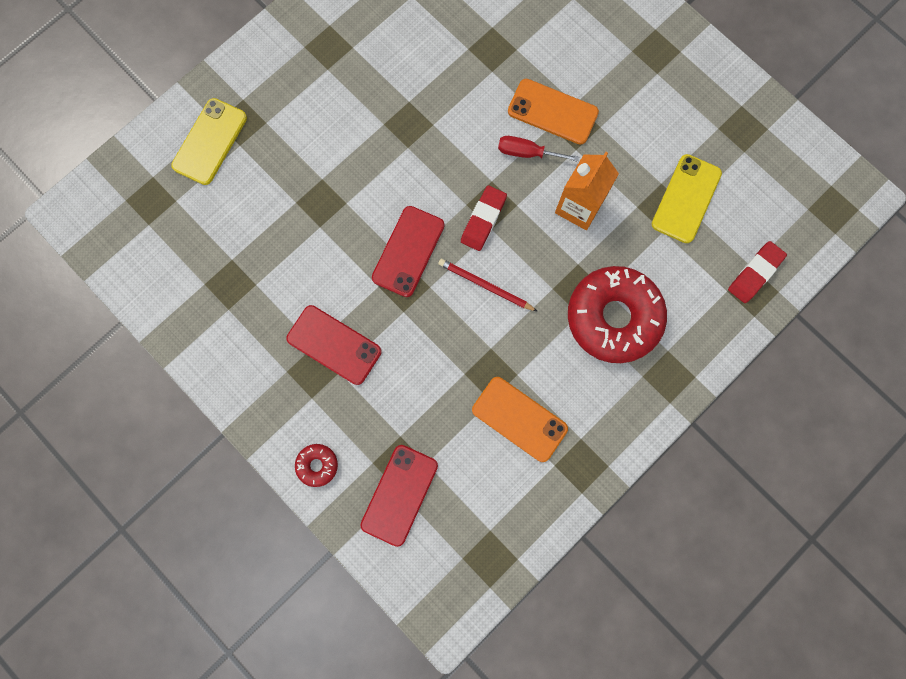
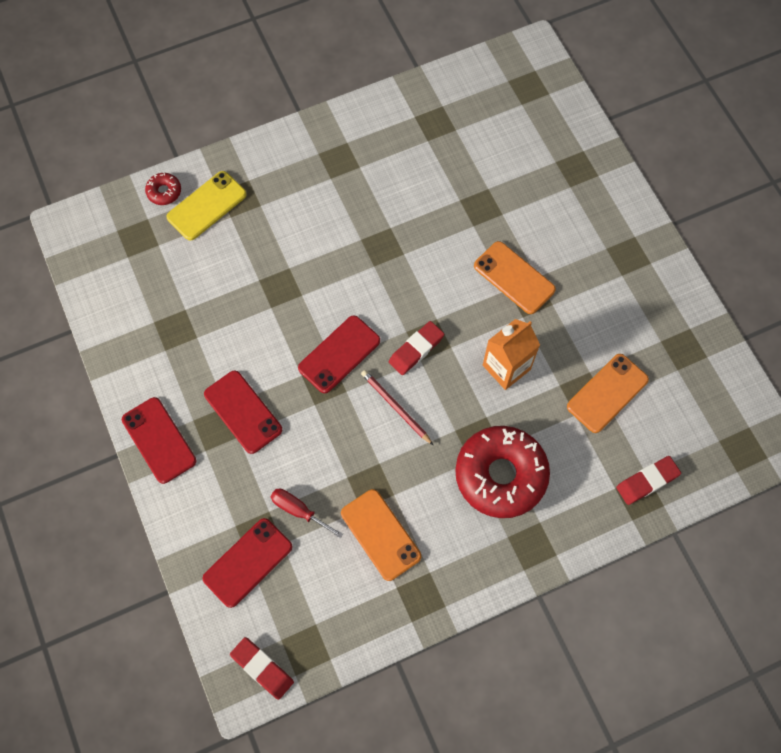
camera: 20 degrees right, 10 degrees down
red donut [295,444,338,487] -> red donut moved to [145,173,181,205]
red screwdriver [498,136,579,162] -> red screwdriver moved to [271,489,343,539]
yellow phone [652,154,722,243] -> orange phone [567,354,649,433]
none -> red phone [122,397,196,484]
none -> red eraser [230,637,294,700]

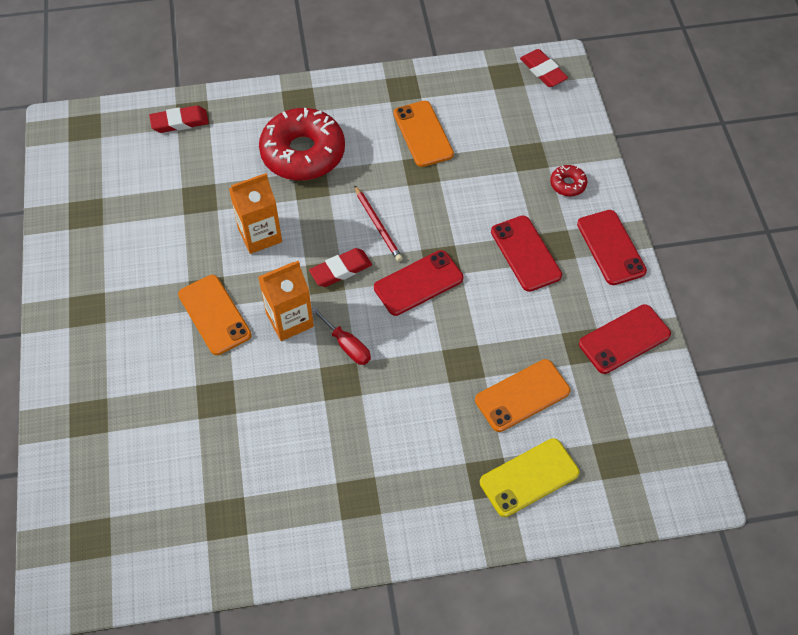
camera: 165 degrees left, 10 degrees down
red donut [145,173,181,205] -> red donut moved to [550,165,587,196]
red phone [202,518,292,608] -> red phone moved to [579,304,671,374]
red screwdriver [271,489,343,539] -> red screwdriver moved to [312,306,371,365]
orange phone [567,354,649,433] -> orange phone moved to [475,359,570,432]
none -> orange carton [258,261,314,341]

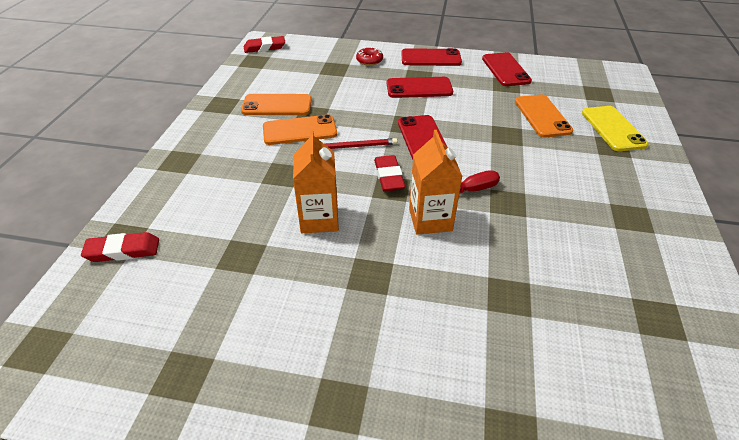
camera: 70 degrees left, 15 degrees down
red eraser [149,105,209,133] -> red eraser turned 75 degrees clockwise [81,232,159,262]
orange phone [178,275,252,355] -> orange phone moved to [263,114,337,145]
red donut [259,108,345,180] -> none

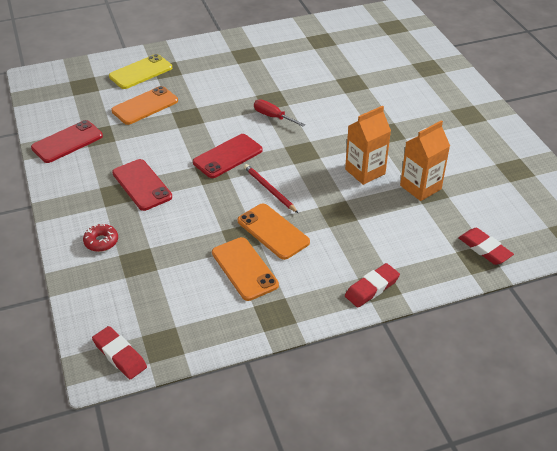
camera: 120 degrees left, 0 degrees up
red eraser [374,155,405,191] -> red eraser moved to [345,263,400,307]
red phone [401,48,462,66] -> none
orange carton [409,130,463,235] -> orange carton moved to [400,120,450,201]

